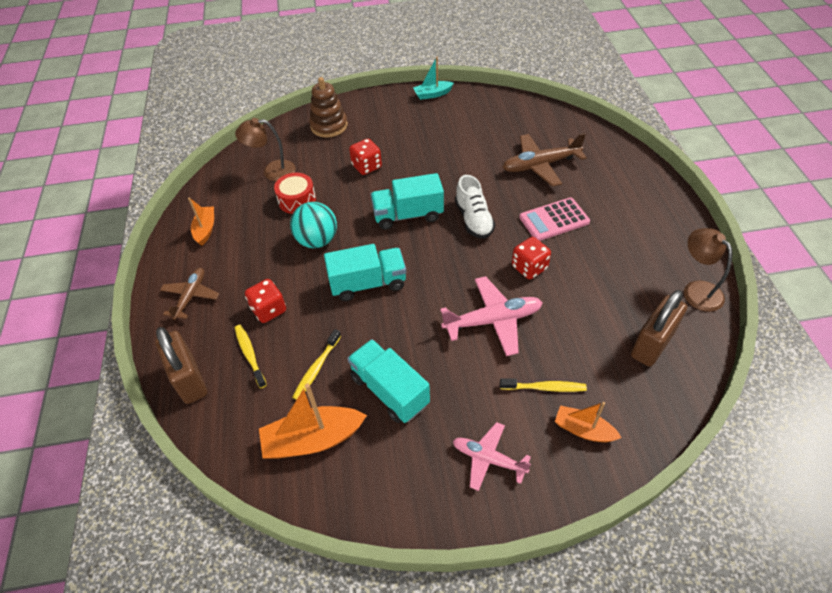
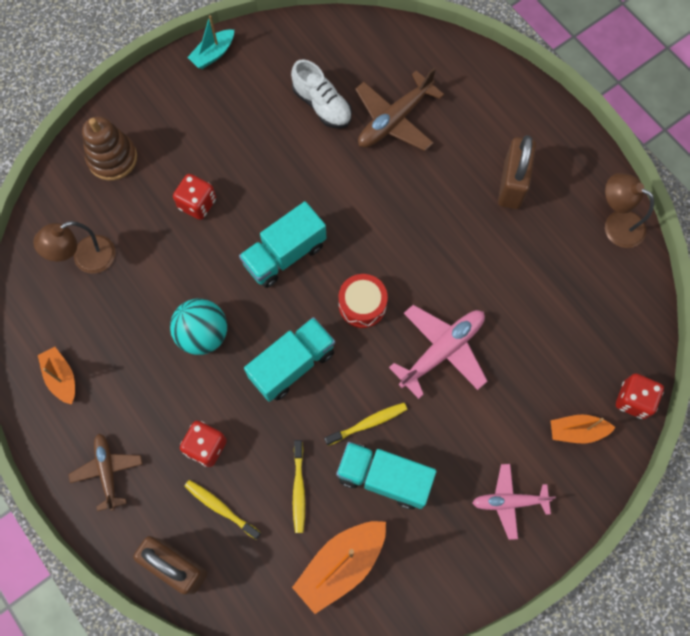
camera: 30 degrees left, 20 degrees up
red drum [274,173,316,214] -> red drum moved to [339,274,388,328]
white shoe [455,175,495,239] -> white shoe moved to [291,59,352,128]
yellow toothbrush [500,378,587,392] -> yellow toothbrush moved to [324,403,407,446]
red dice [512,237,551,279] -> red dice moved to [616,374,664,419]
pink calculator [519,198,590,241] -> none
brown padlock [631,290,687,367] -> brown padlock moved to [498,135,536,209]

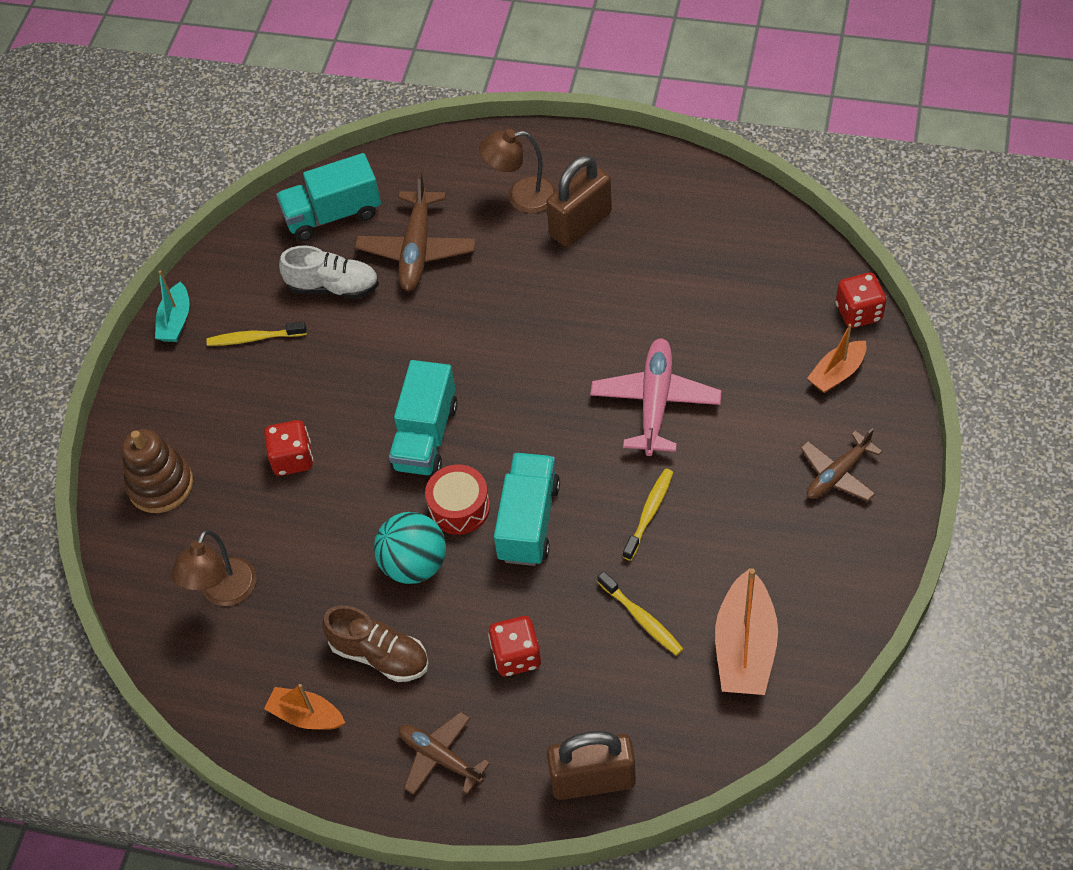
camera: 35 degrees left, 15 degrees down
yellow toothbrush [184,480,261,540] -> yellow toothbrush moved to [207,322,307,346]
turquoise truck [336,442,437,509] -> turquoise truck moved to [276,153,381,241]
red drum [339,274,388,328] -> red drum moved to [425,465,490,534]
pink plane [472,464,556,540] -> brown plane [801,428,882,501]
brown padlock [498,135,536,209] -> brown padlock turned 75 degrees clockwise [546,155,612,247]
brown lamp [605,173,654,248] -> brown lamp moved to [479,129,556,213]
none -> brown shoe [322,605,429,682]

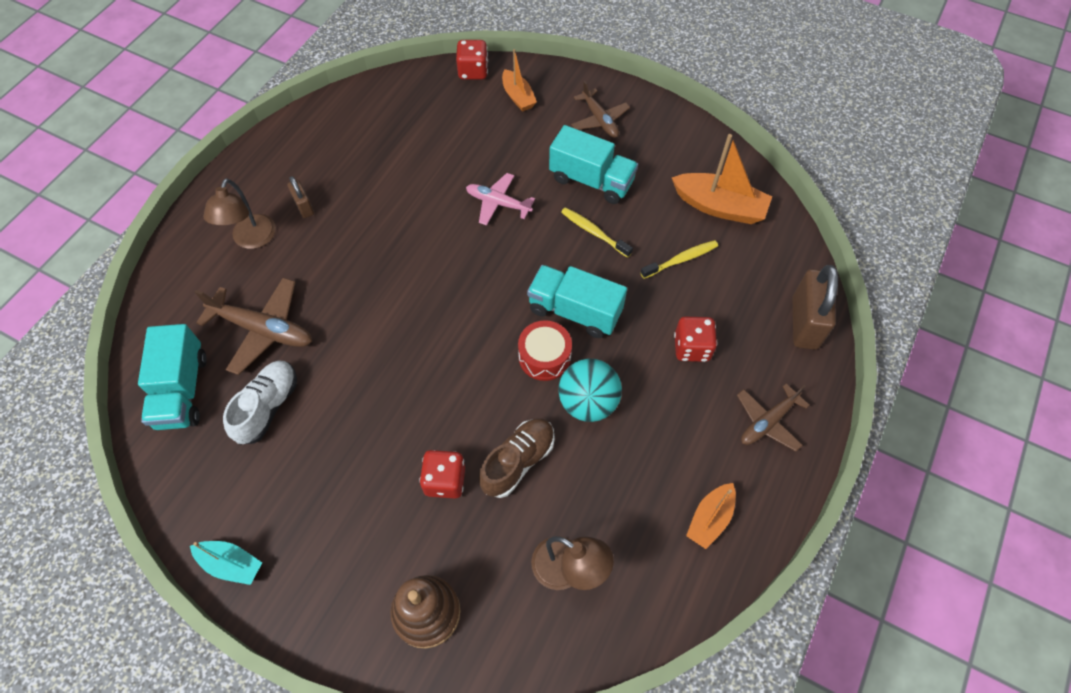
camera: 80 degrees left, 5 degrees up
yellow toothbrush [207,322,307,346] -> none
brown shoe [322,605,429,682] -> brown shoe moved to [479,418,555,498]
turquoise truck [389,360,458,475] -> turquoise truck moved to [549,125,638,204]
brown padlock [546,155,612,247] -> brown padlock [288,176,314,218], size x0.52
pink plane [590,338,721,456] -> pink plane [466,173,535,226], size x0.66

